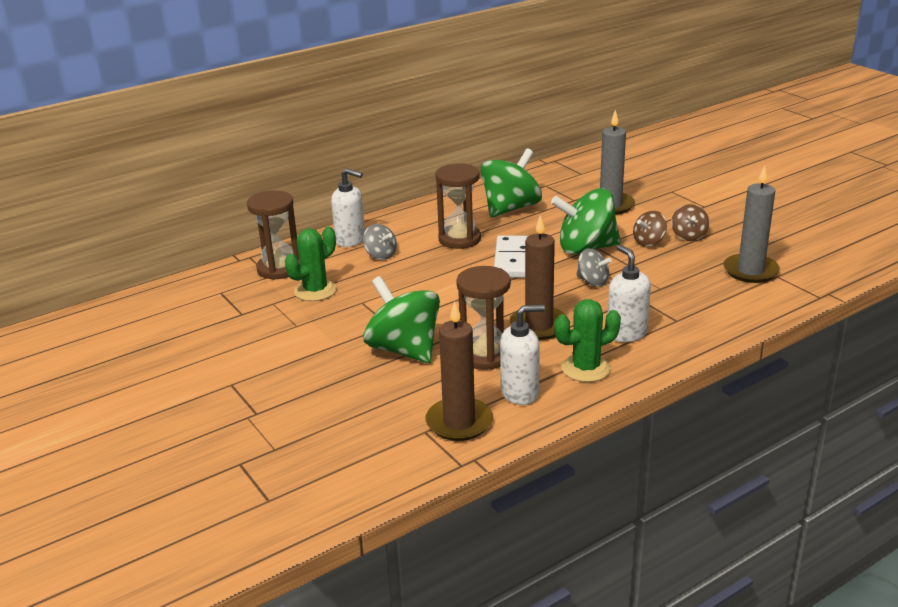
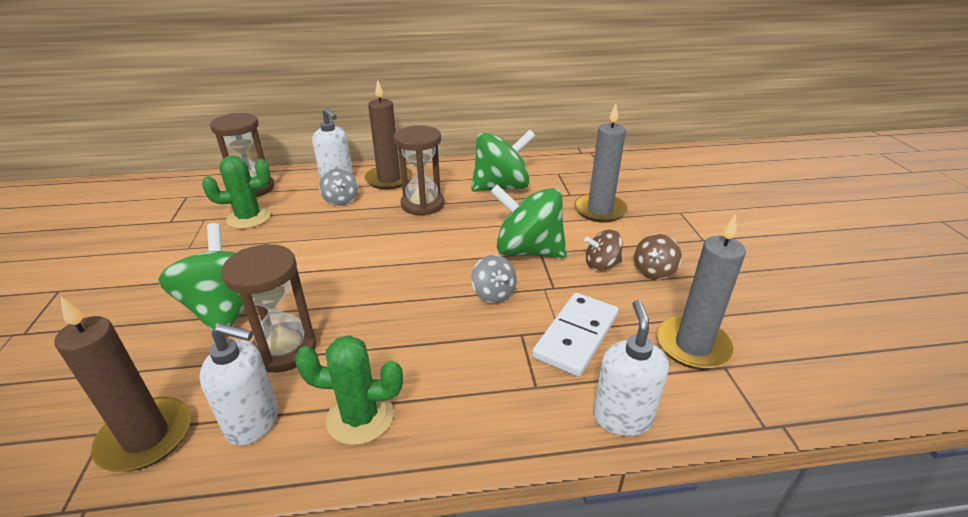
camera: 25 degrees right, 5 degrees up
white domino [494,235,528,278] -> white domino moved to [532,293,618,377]
brown candle [510,215,568,340] -> brown candle moved to [365,80,413,190]
white soap dispenser [608,245,651,342] -> white soap dispenser moved to [593,300,669,436]

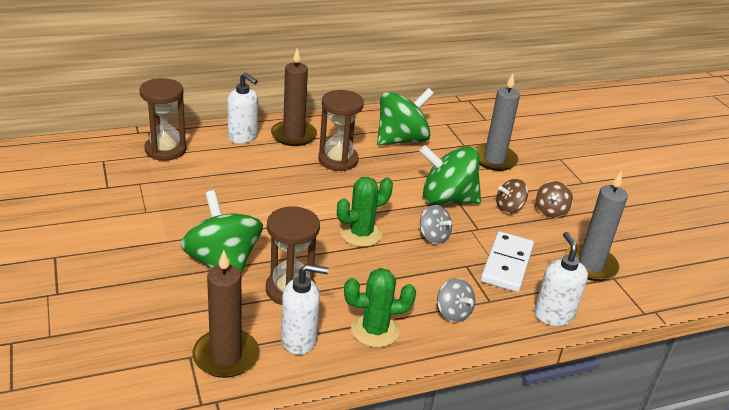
camera: 15 degrees left, 0 degrees up
green cactus [202,155,271,229] -> green cactus moved to [337,177,393,247]
grey spinning top [319,169,358,206] -> grey spinning top moved to [437,278,475,322]

